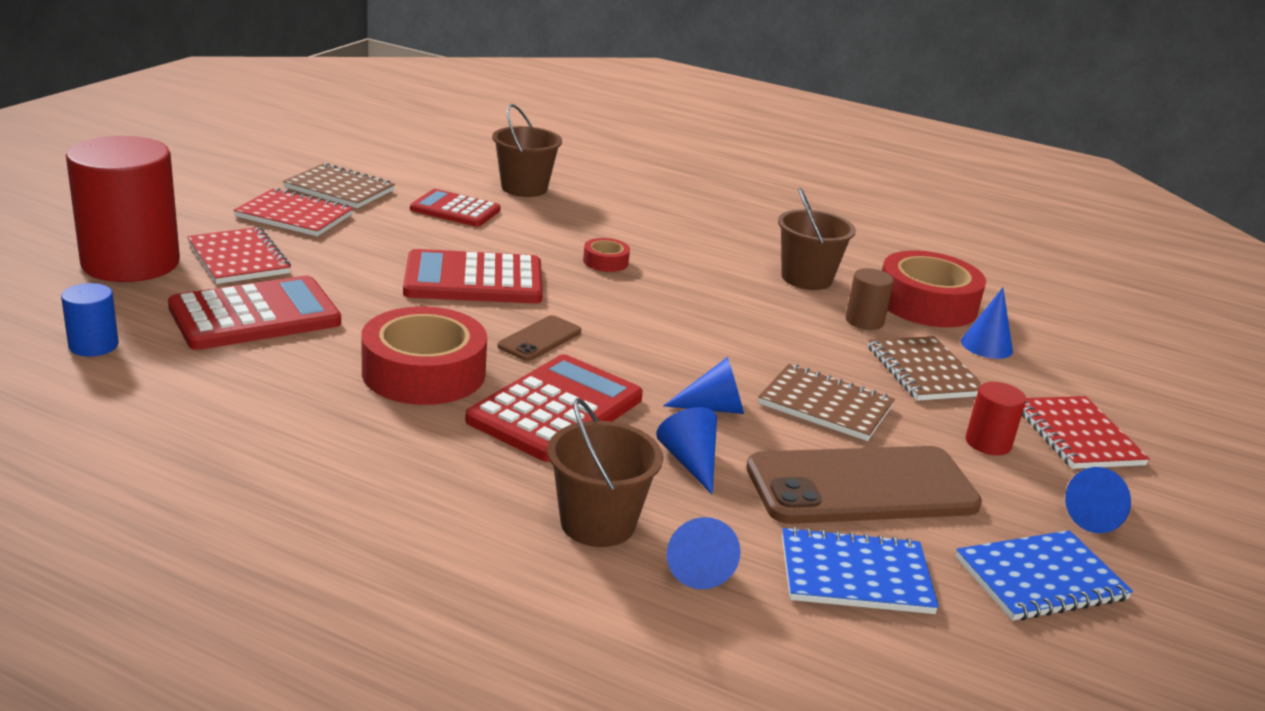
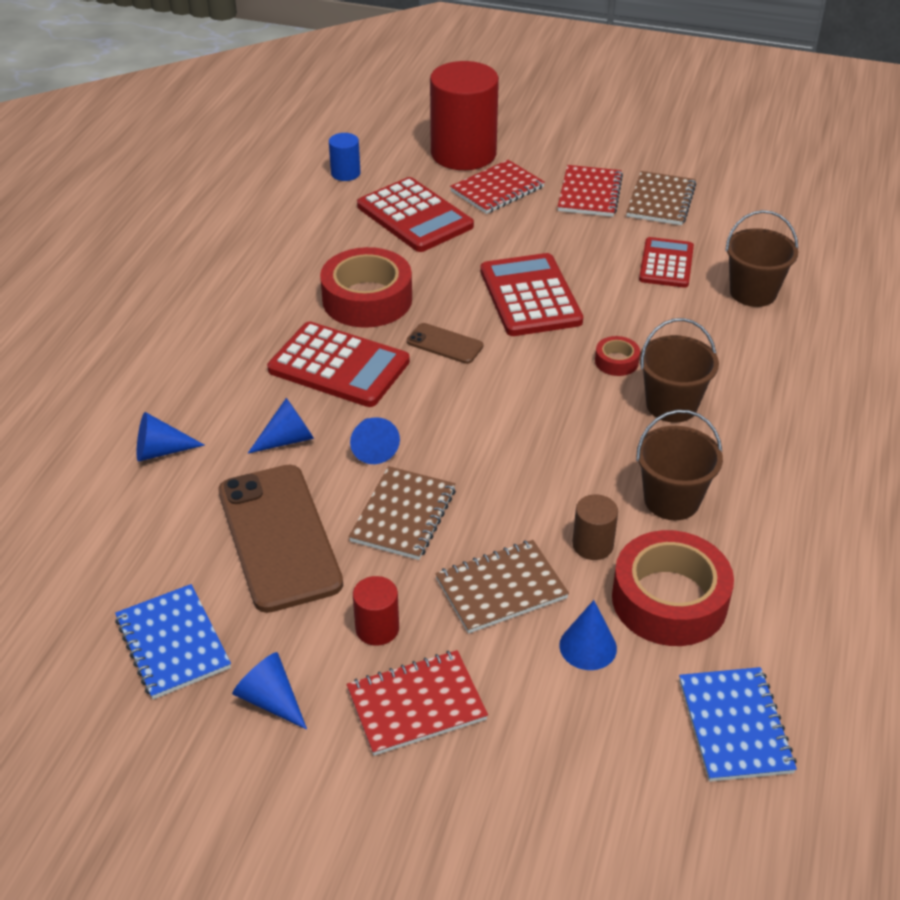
camera: 85 degrees right, 15 degrees up
brown bucket [548,398,663,547] -> brown bucket moved to [639,318,719,423]
blue notebook [782,527,939,614] -> blue notebook moved to [679,667,797,782]

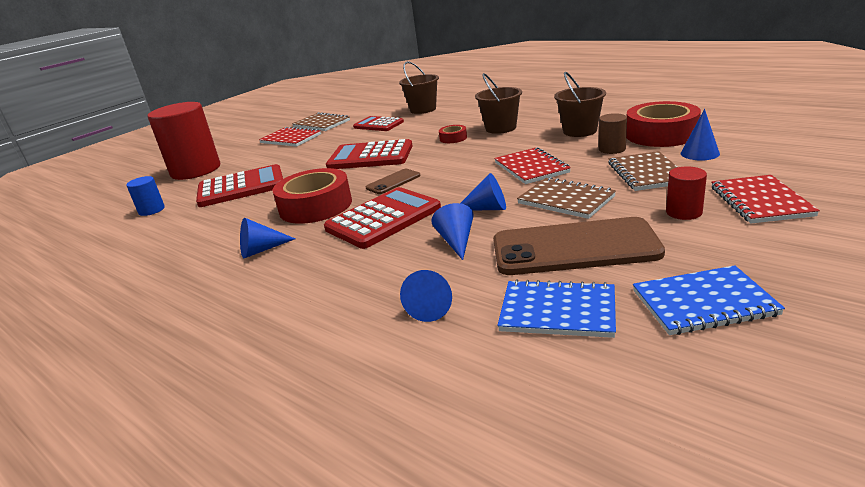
camera: 65 degrees left, 15 degrees down
blue cone [232,652,307,730] -> blue cone moved to [240,218,295,258]
red notebook [450,160,545,214] -> red notebook moved to [494,147,571,184]
blue notebook [679,667,797,782] -> blue notebook moved to [497,279,616,338]

